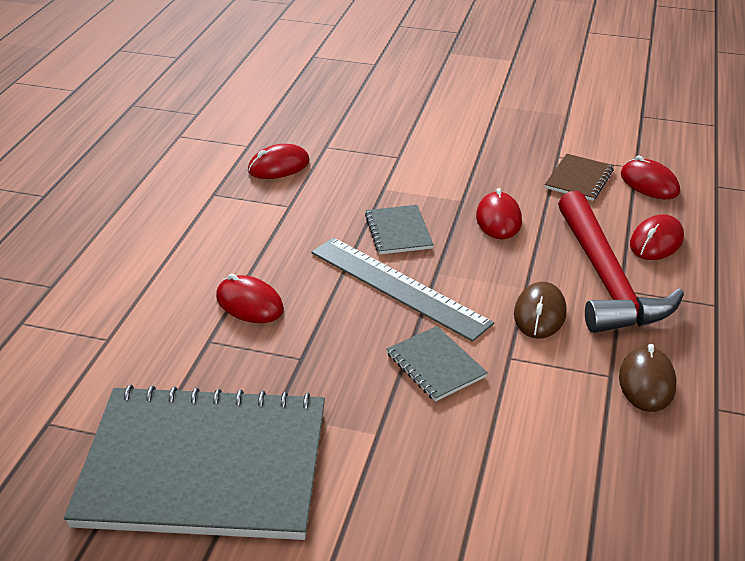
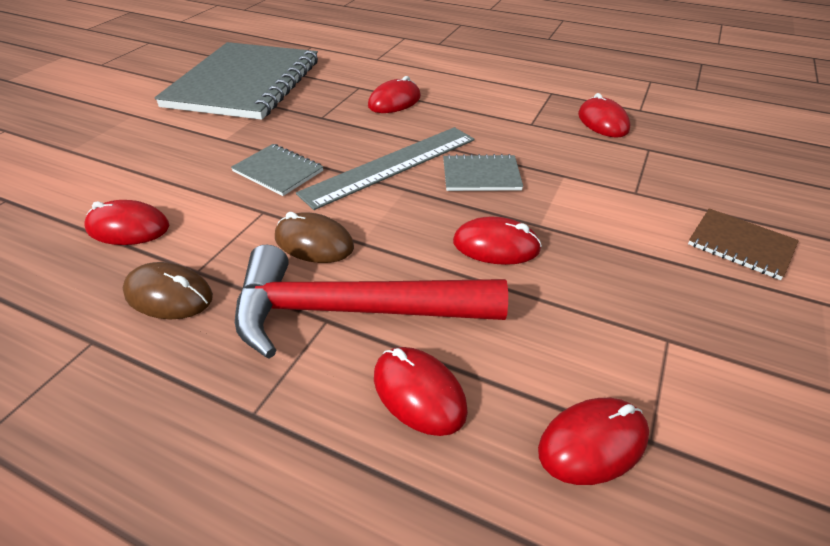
camera: 100 degrees right, 5 degrees up
grey notebook [386,326,488,402] -> grey notebook turned 60 degrees clockwise [231,144,323,196]
brown notebook [545,154,614,201] -> brown notebook moved to [688,208,799,280]
none -> red mouse [84,200,169,245]

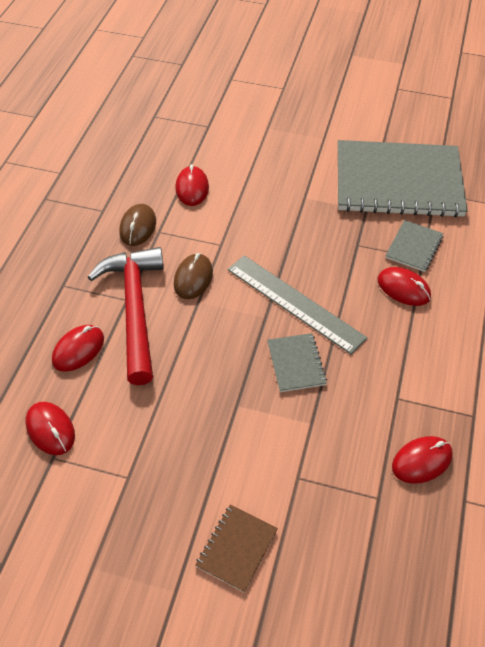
camera: 80 degrees right, 10 degrees up
grey notebook [231,144,323,196] -> grey notebook moved to [385,220,443,272]
red mouse [453,217,542,265] -> none

